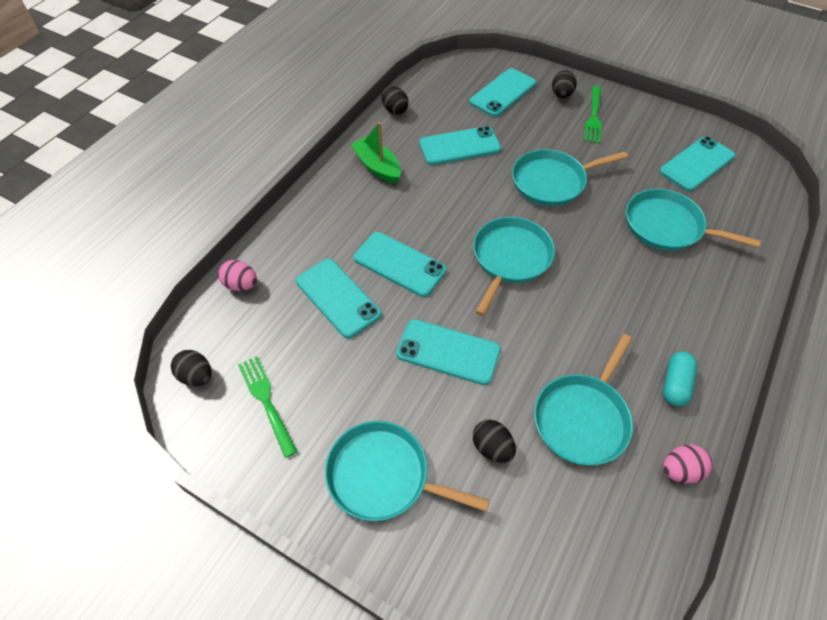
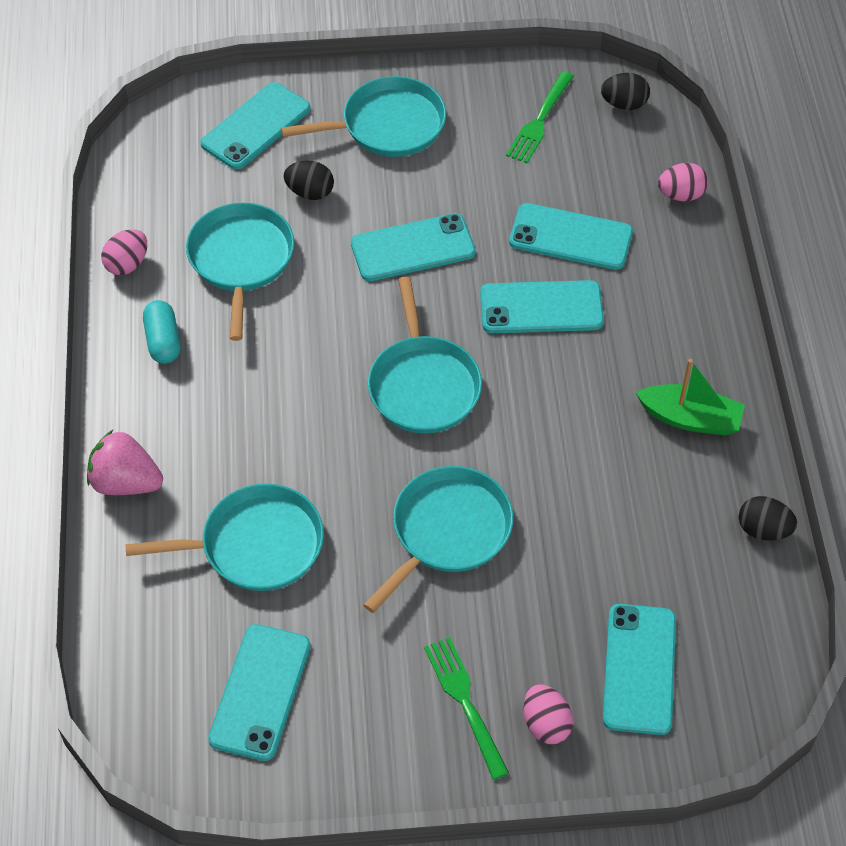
camera: 145 degrees right, 0 degrees up
green fork [238,356,298,458] -> green fork turned 90 degrees clockwise [506,71,574,163]
turquoise phone [419,126,501,165] -> turquoise phone moved to [200,82,311,170]
black egg [552,71,577,98] -> pink egg [524,684,573,744]
none -> pink strawberry [87,430,163,495]

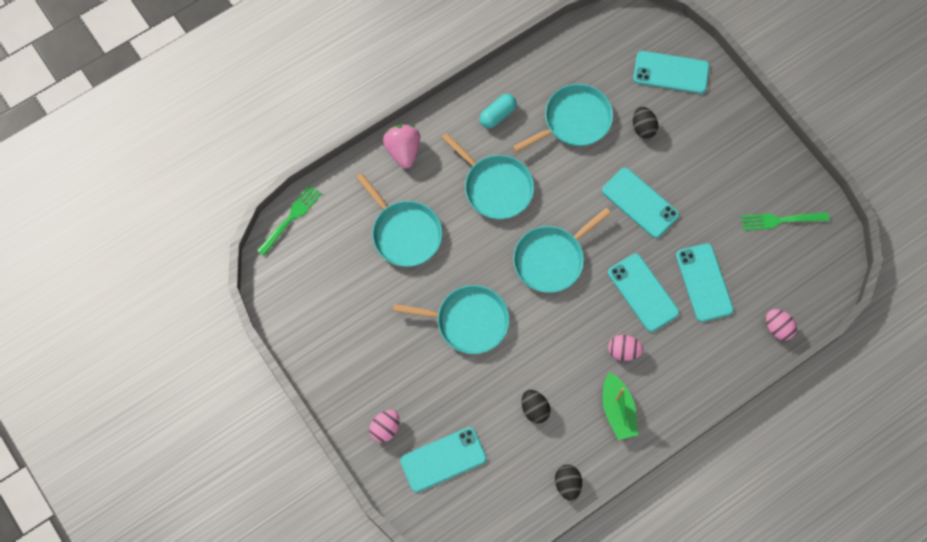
camera: 60 degrees right, 15 degrees up
pink egg [101,229,147,275] -> pink egg moved to [608,335,644,361]
turquoise phone [208,624,310,761] -> none
turquoise pan [281,76,446,157] -> turquoise pan moved to [442,133,534,219]
green fork [424,637,509,780] -> green fork moved to [257,185,322,256]
black egg [601,73,650,110] -> black egg moved to [522,390,550,423]

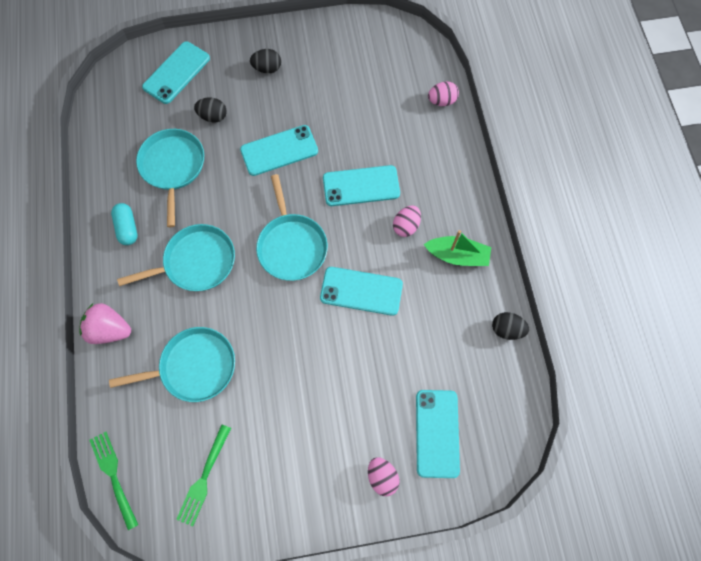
camera: 65 degrees left, 0 degrees up
turquoise pan [393,285,509,354] -> none
black egg [522,390,550,423] -> black egg moved to [250,49,281,73]
turquoise phone [676,243,734,322] -> turquoise phone moved to [320,267,403,316]
green fork [741,212,829,231] -> green fork moved to [176,424,231,527]

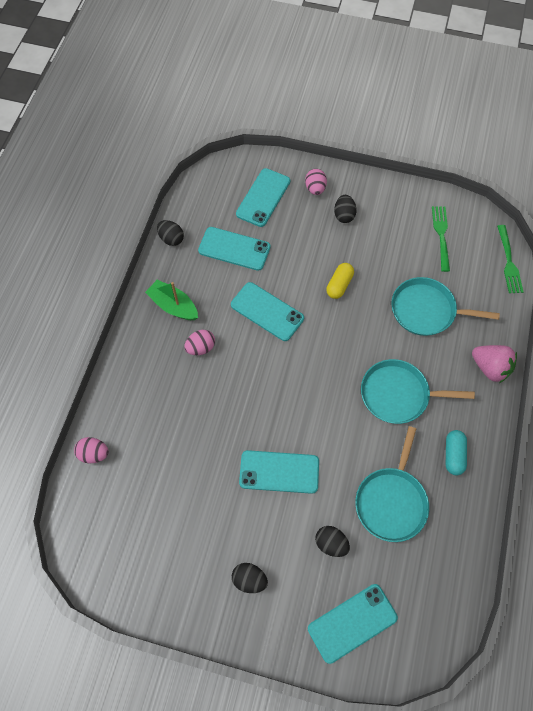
camera: 155 degrees left, 5 degrees down
green fork [176,424,231,527] -> green fork turned 45 degrees counterclockwise [432,206,450,272]
turquoise pan [256,174,328,281] -> none
turquoise phone [323,165,400,206] -> turquoise phone moved to [198,227,270,271]
none -> yellow capsule [326,263,354,299]
none -> black egg [334,195,357,223]

